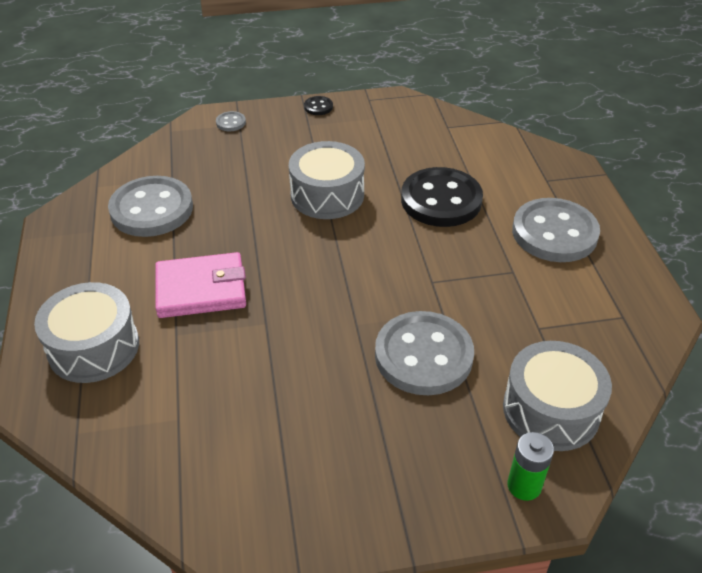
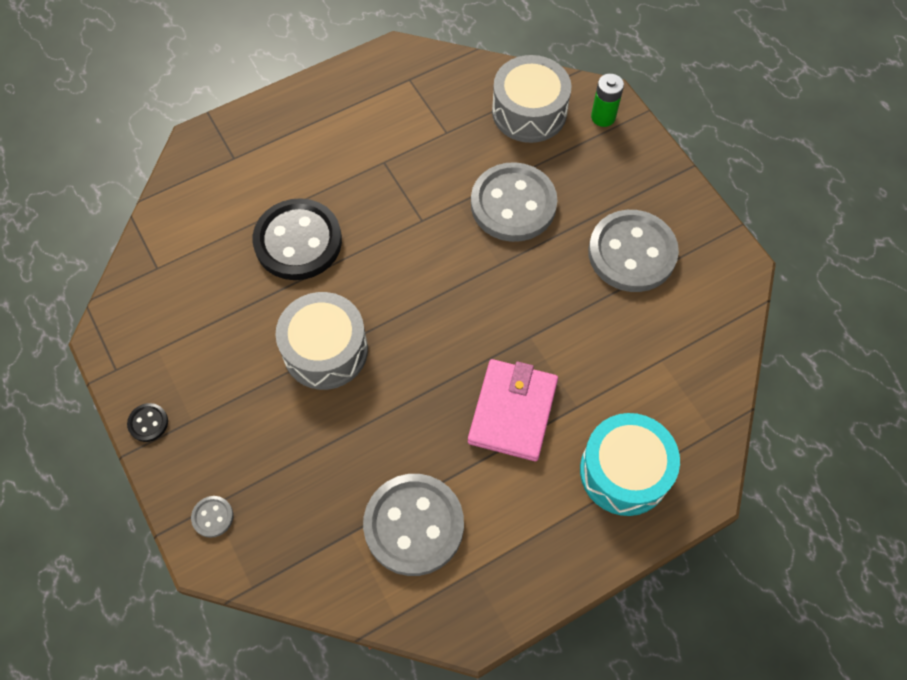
camera: 110 degrees left, 20 degrees up
grey drum [34,282,139,383] -> turquoise drum [580,413,680,516]
pink wallet [155,252,246,318] -> pink wallet turned 45 degrees clockwise [468,359,558,461]
grey button [512,198,600,262] -> grey button moved to [588,210,679,292]

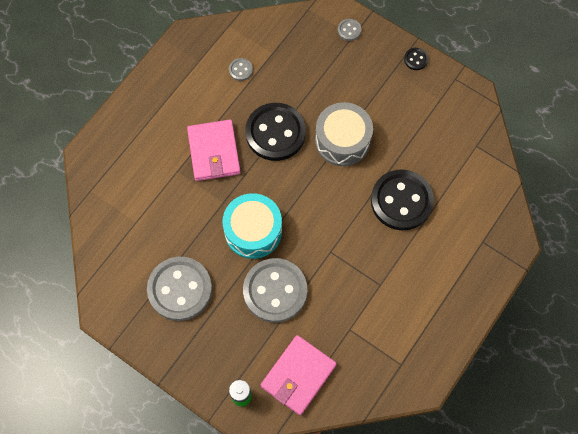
camera: 155 degrees right, 5 degrees up
grey button [363,474,464,576] -> grey button [229,58,253,81], size x0.41
grey drum [492,55,571,143] -> pink wallet [261,335,337,415]
turquoise drum [580,413,680,516] -> turquoise drum moved to [222,193,282,259]
none -> black button [245,103,306,161]

